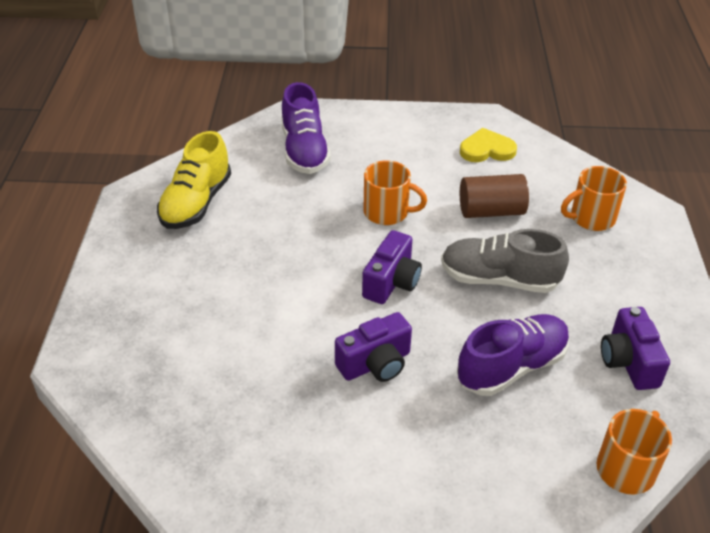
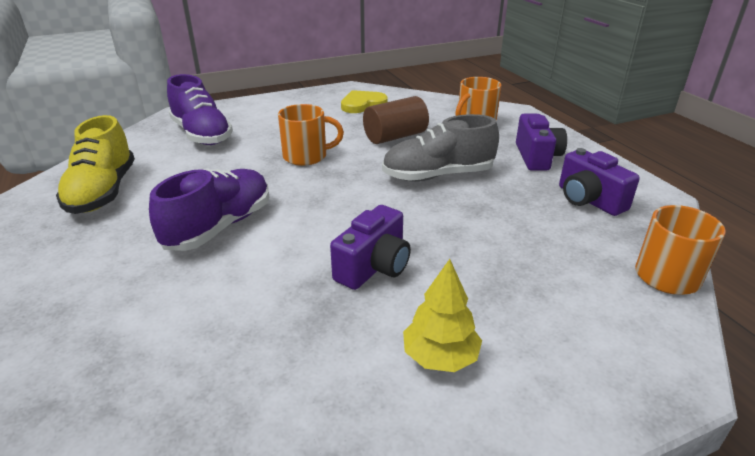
camera: 25 degrees left, 10 degrees down
purple camera [362,230,422,304] -> purple camera moved to [516,114,567,171]
purple shoe [457,314,570,396] -> purple shoe moved to [149,169,269,251]
none -> yellow tree [403,259,482,372]

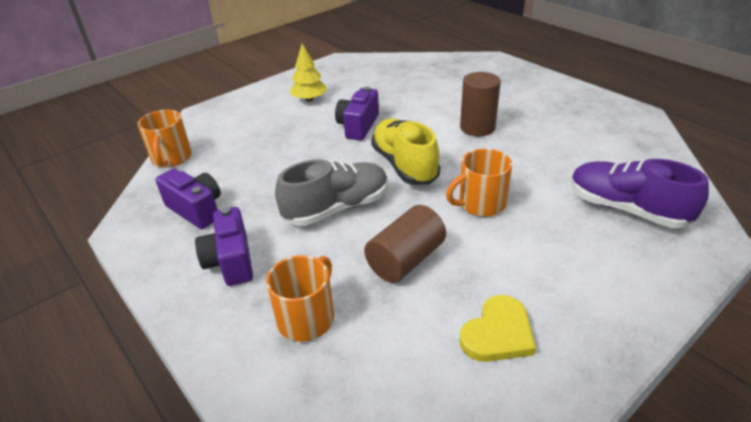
camera: 165 degrees right, 5 degrees up
yellow shoe [56,115,135,214] -> yellow shoe moved to [371,118,440,185]
purple shoe [149,169,269,251] -> brown cylinder [460,72,501,136]

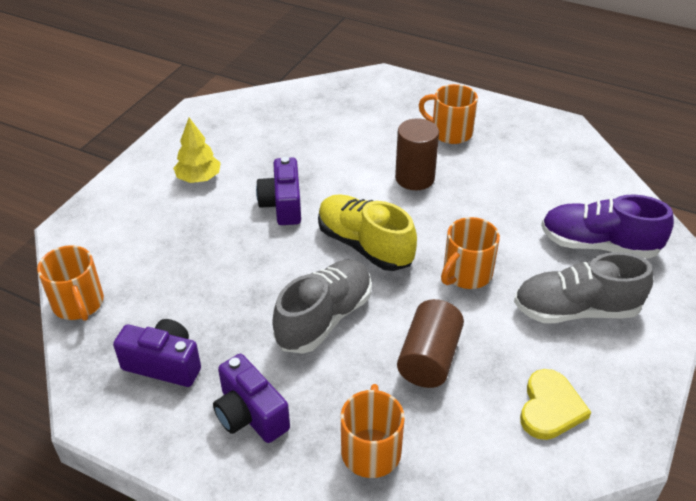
camera: 25 degrees left, 5 degrees up
none -> orange mug [419,84,478,144]
none -> grey shoe [514,252,653,323]

